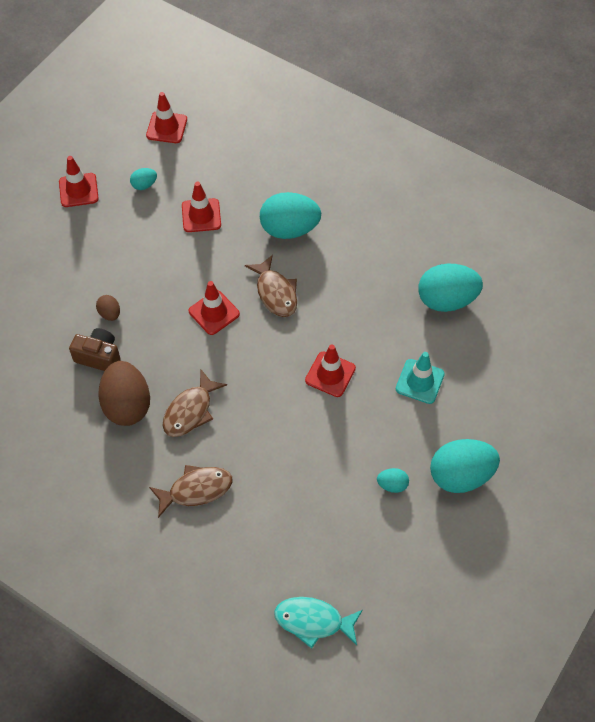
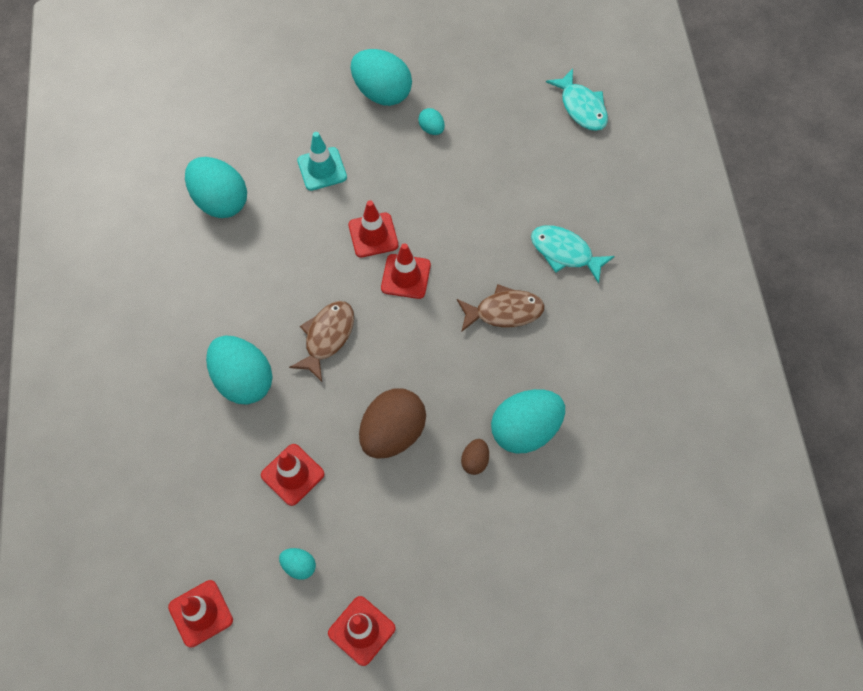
camera: 130 degrees left, 5 degrees up
brown camera [69,328,121,371] -> turquoise egg [491,389,565,453]
brown egg [98,361,150,426] -> brown egg moved to [359,388,426,459]
brown fish [149,465,233,518] -> turquoise fish [531,225,615,284]
red traffic cone [189,281,240,335] -> red traffic cone moved to [381,243,431,299]

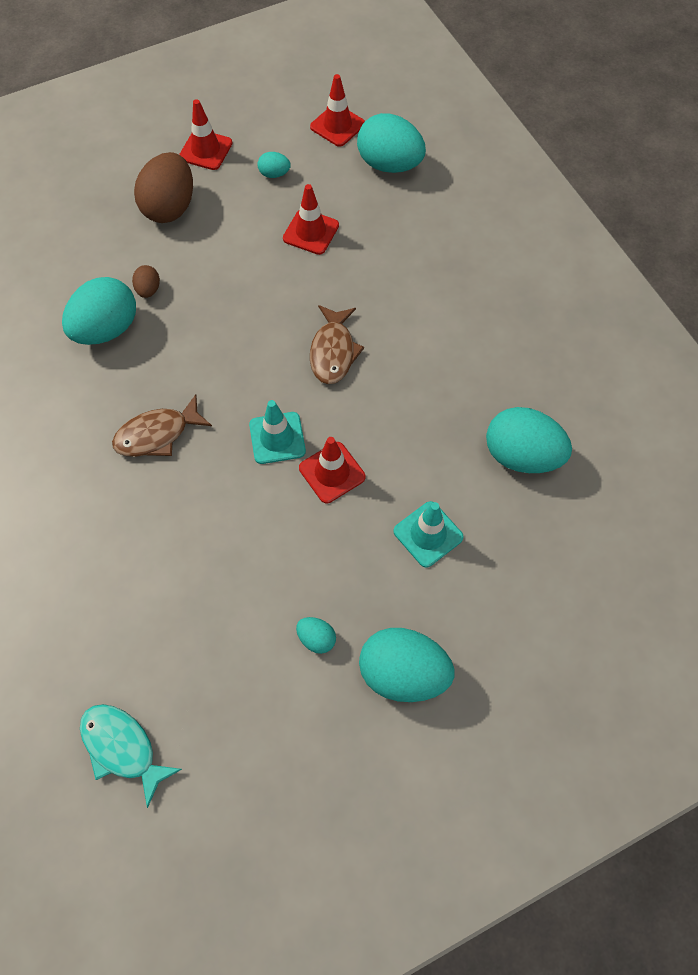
camera: 160 degrees right, 0 degrees up
turquoise egg [206,336,273,404] -> turquoise egg moved to [357,113,426,173]
brown egg [359,388,426,459] -> brown egg moved to [134,152,193,223]
red traffic cone [381,243,431,299] -> turquoise traffic cone [249,400,306,464]
turquoise fish [531,225,615,284] -> none

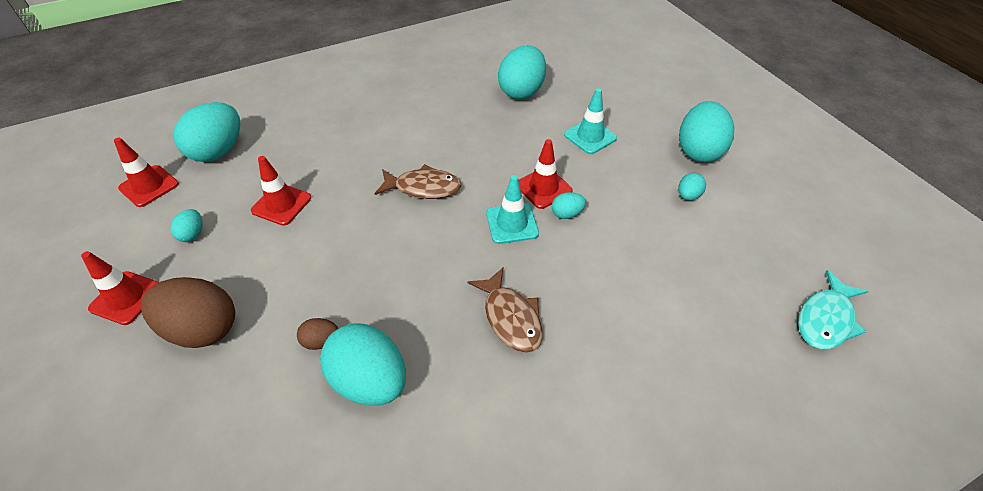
camera: 90 degrees left, 15 degrees down
none -> turquoise egg [552,192,586,219]

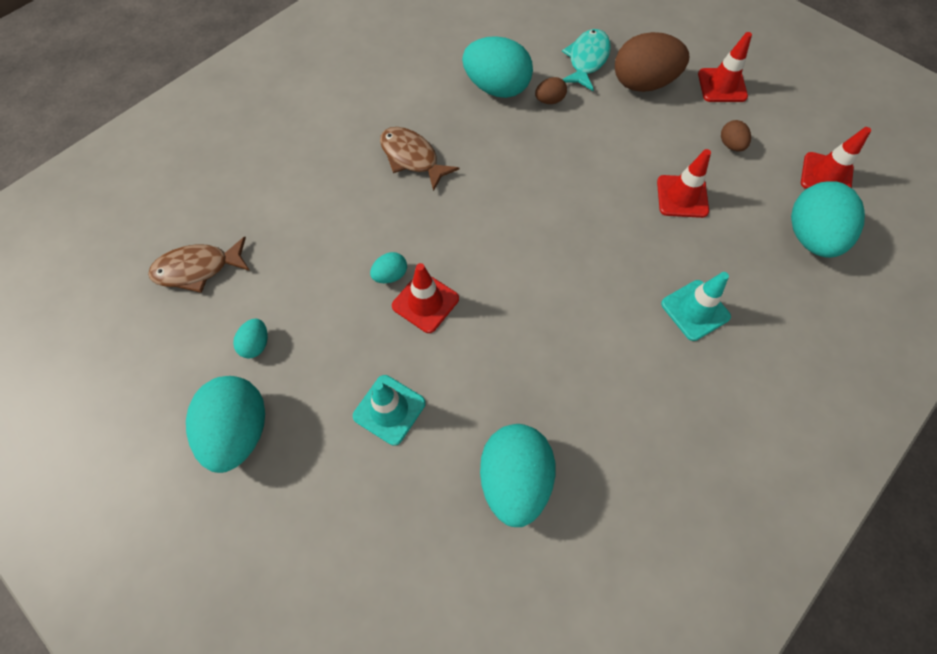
camera: 160 degrees right, 15 degrees up
turquoise egg [170,209,203,242] -> brown egg [721,120,751,151]
brown fish [375,164,461,199] -> brown fish moved to [148,237,250,293]
turquoise traffic cone [486,175,539,244] -> turquoise traffic cone moved to [661,272,731,341]
turquoise fish [798,270,868,349] -> turquoise fish moved to [562,29,611,91]

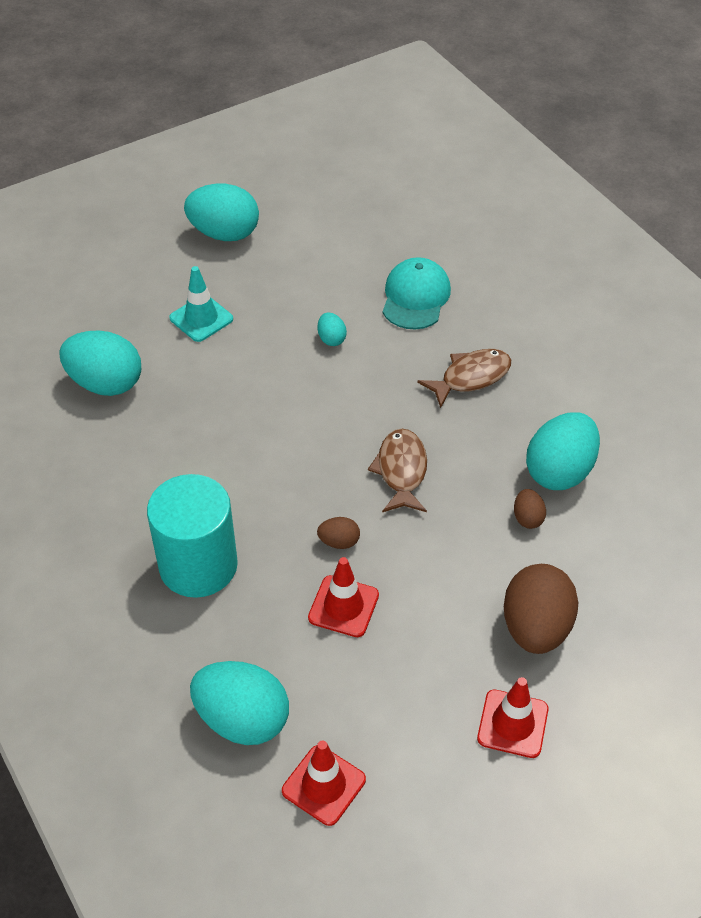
camera: 105 degrees right, 15 degrees down
brown fish [148,237,250,293] -> brown fish moved to [368,429,427,512]
turquoise egg [233,318,268,359] -> none
red traffic cone [392,263,459,333] -> none
turquoise fish [562,29,611,91] -> none
turquoise traffic cone [661,272,731,341] -> turquoise cylinder [147,474,238,598]
brown egg [721,120,751,151] -> brown egg moved to [317,517,360,549]
none -> turquoise cap [383,257,451,329]

